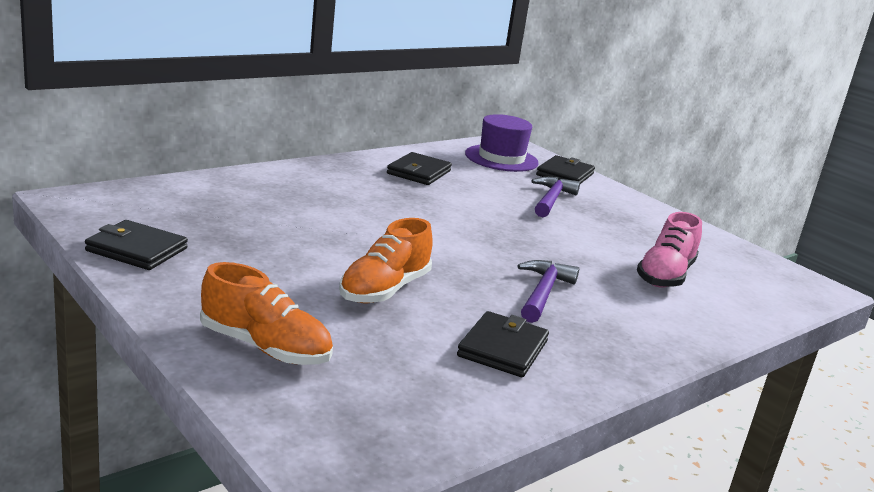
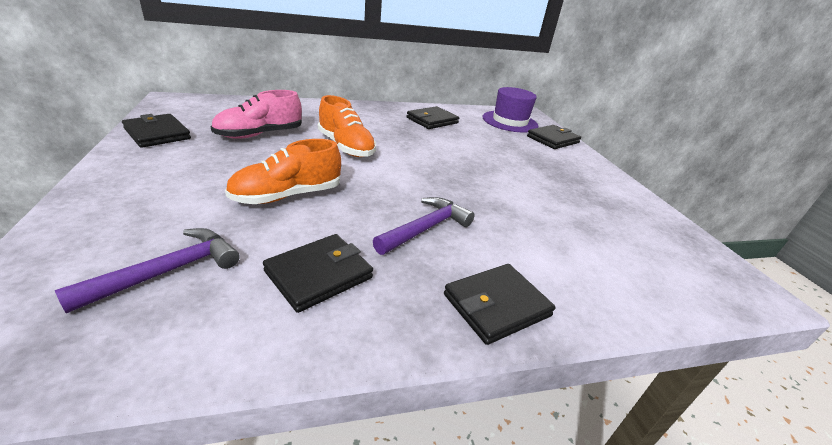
camera: 25 degrees right, 10 degrees up
orange shoe [200,262,333,365] -> orange shoe moved to [318,95,376,157]
purple hammer [531,177,580,217] -> purple hammer moved to [55,228,240,313]
pink shoe [637,212,702,288] -> pink shoe moved to [211,90,302,139]
none -> black wallet [444,264,556,345]

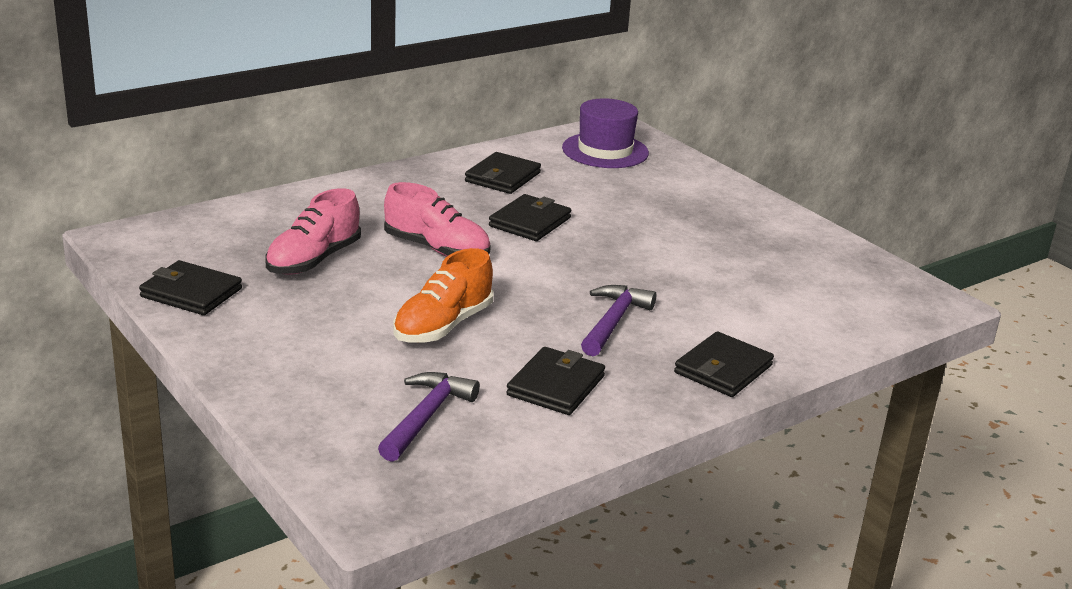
camera: 20 degrees left, 5 degrees down
orange shoe [318,95,376,157] -> pink shoe [384,182,491,257]
black wallet [527,125,581,149] -> black wallet moved to [489,194,571,241]

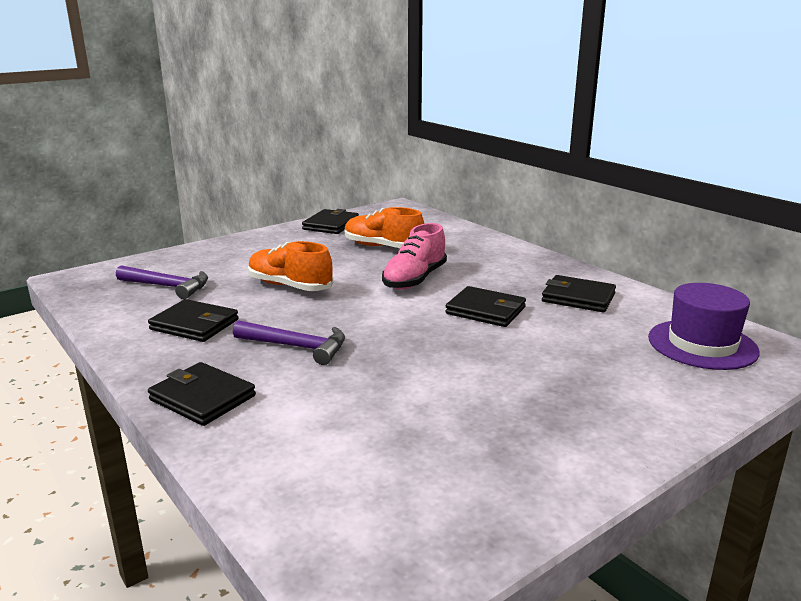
camera: 90 degrees right, 5 degrees down
pink shoe [265,188,361,275] -> orange shoe [345,207,424,248]

